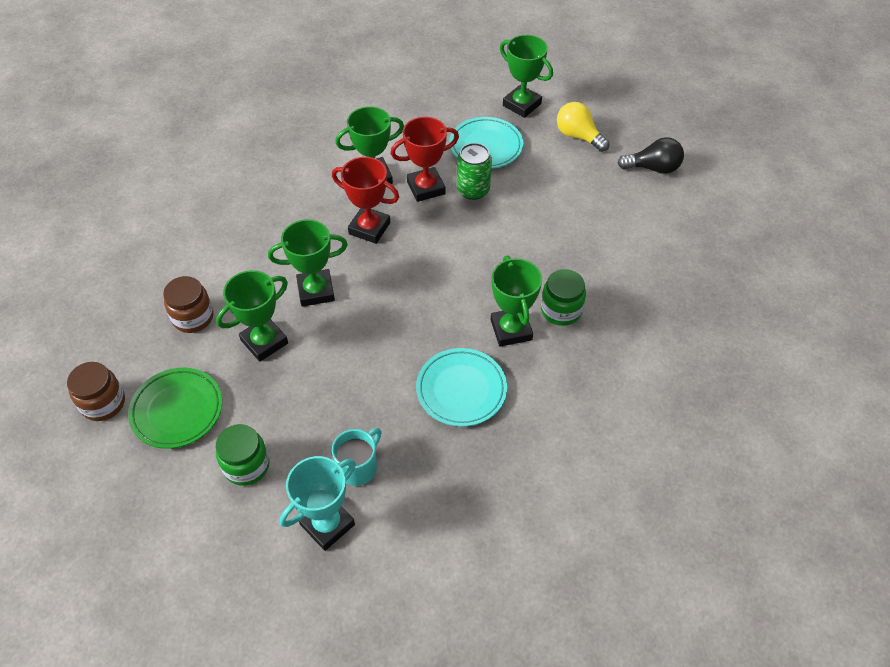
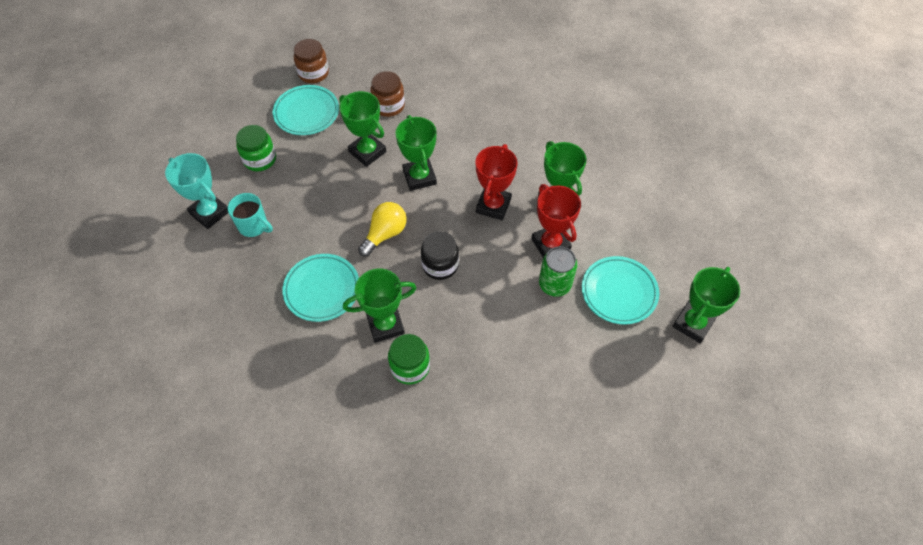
camera: 85 degrees right, 5 degrees up
green plate [128,368,222,449] -> turquoise plate [273,85,339,135]
yellow light bulb [557,102,609,152] -> yellow light bulb moved to [358,202,407,257]
black light bulb [618,137,684,174] -> none
none -> black jar [421,231,459,280]

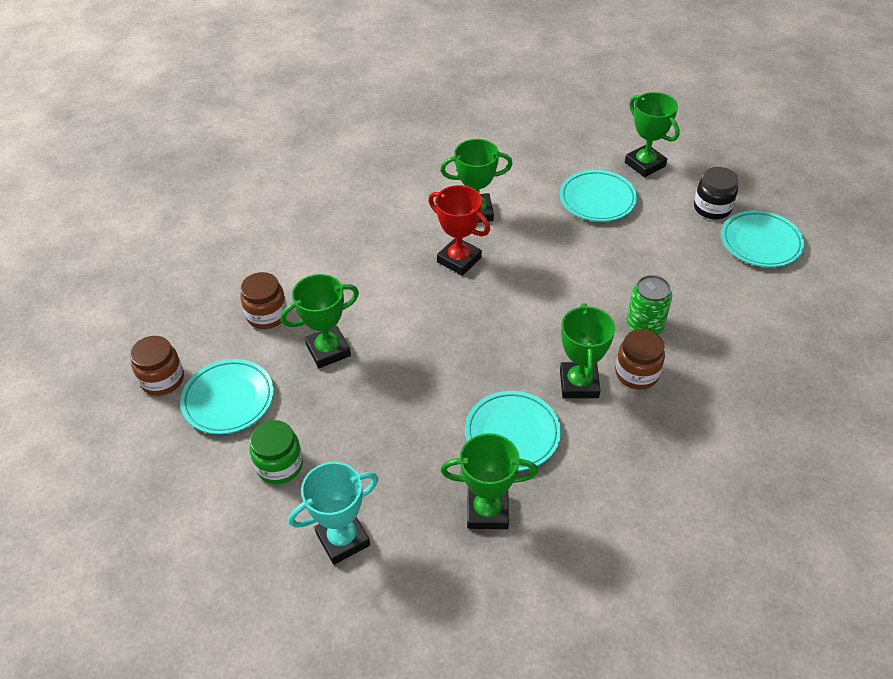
camera: 70 degrees left, 10 degrees down
turquoise mug [228,193,273,237] -> none
yellow light bulb [358,202,407,257] -> none
green jar [388,334,430,384] -> brown jar [615,329,665,390]
green trophy [396,115,437,191] -> green trophy moved to [441,433,538,529]
black jar [421,231,459,280] -> black jar moved to [694,167,738,219]
red trophy [531,184,581,257] -> none
green can [539,246,578,297] -> green can moved to [627,275,672,334]
none -> turquoise plate [721,210,804,267]

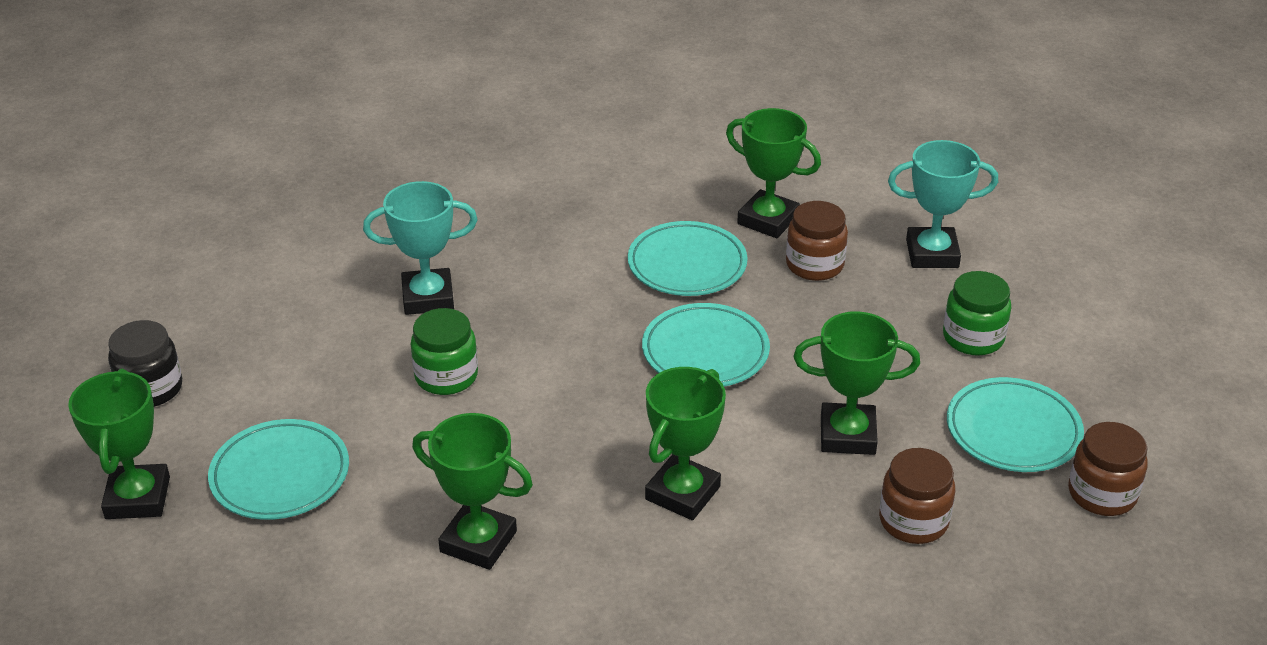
camera: 150 degrees left, 10 degrees down
red trophy [429,185,490,276] -> none
green trophy [560,303,615,398] -> green trophy moved to [645,367,726,520]
brown jar [615,329,665,390] -> brown jar moved to [786,201,848,281]
green can [627,275,672,334] -> turquoise trophy [363,181,478,315]
turquoise plate [721,210,804,267] -> turquoise plate moved to [642,303,770,387]
none -> green jar [411,308,478,395]

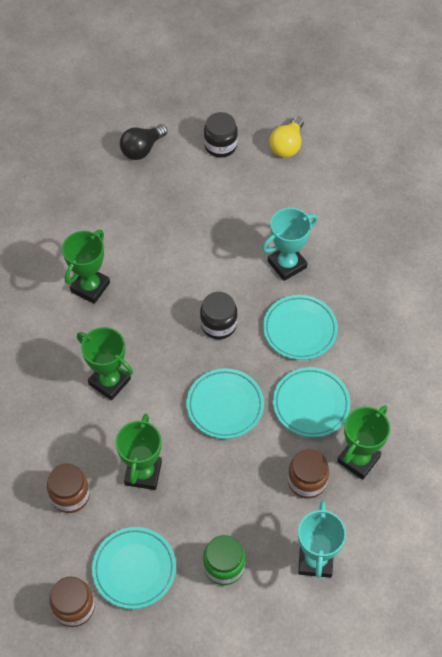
camera: 95 degrees right, 20 degrees up
green trophy [68,368,170,519] -> black light bulb [120,124,168,160]
turquoise plate [208,419,349,520] -> turquoise plate moved to [263,295,338,360]
turquoise trophy [363,181,478,315] -> turquoise trophy turned 60 degrees clockwise [262,208,318,281]
green jar [411,308,478,395] -> none
none -> black jar [200,292,238,339]
none -> yellow light bulb [269,116,304,158]

